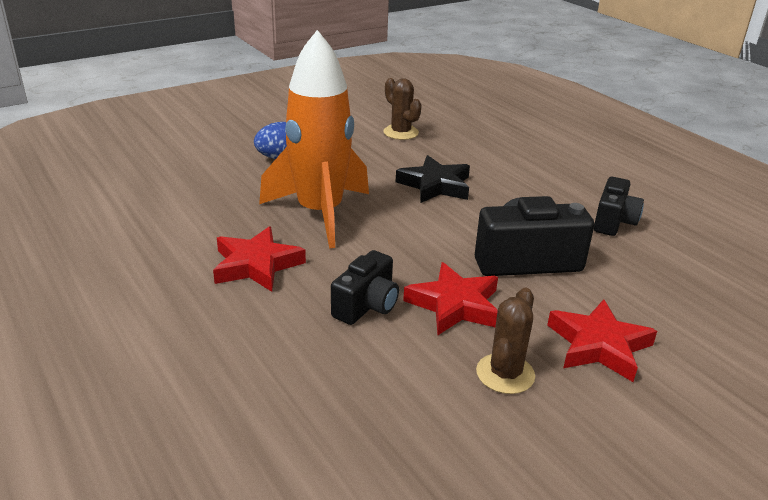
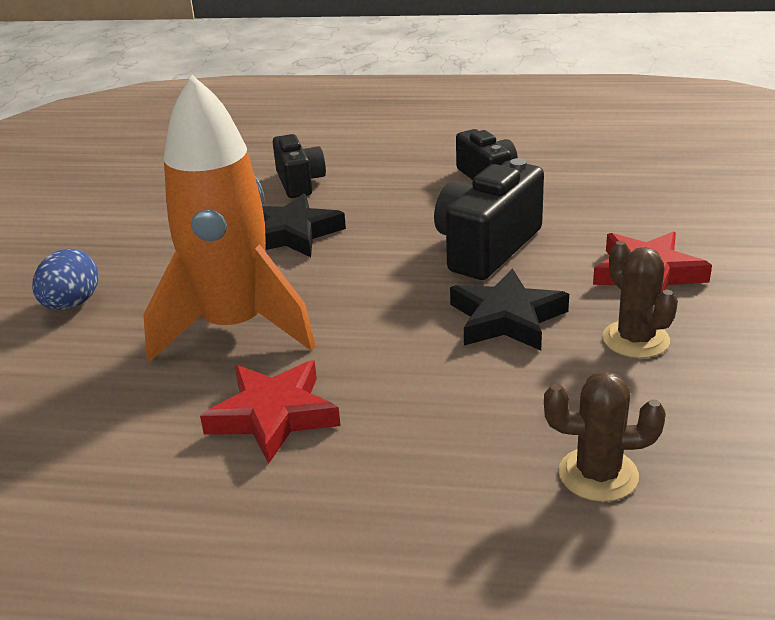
camera: 45 degrees left, 0 degrees up
black camera [331,250,399,325] -> black camera moved to [273,134,326,198]
brown cactus [383,78,422,140] -> brown cactus moved to [544,371,666,502]
red star [403,262,498,335] -> black star [450,268,569,350]

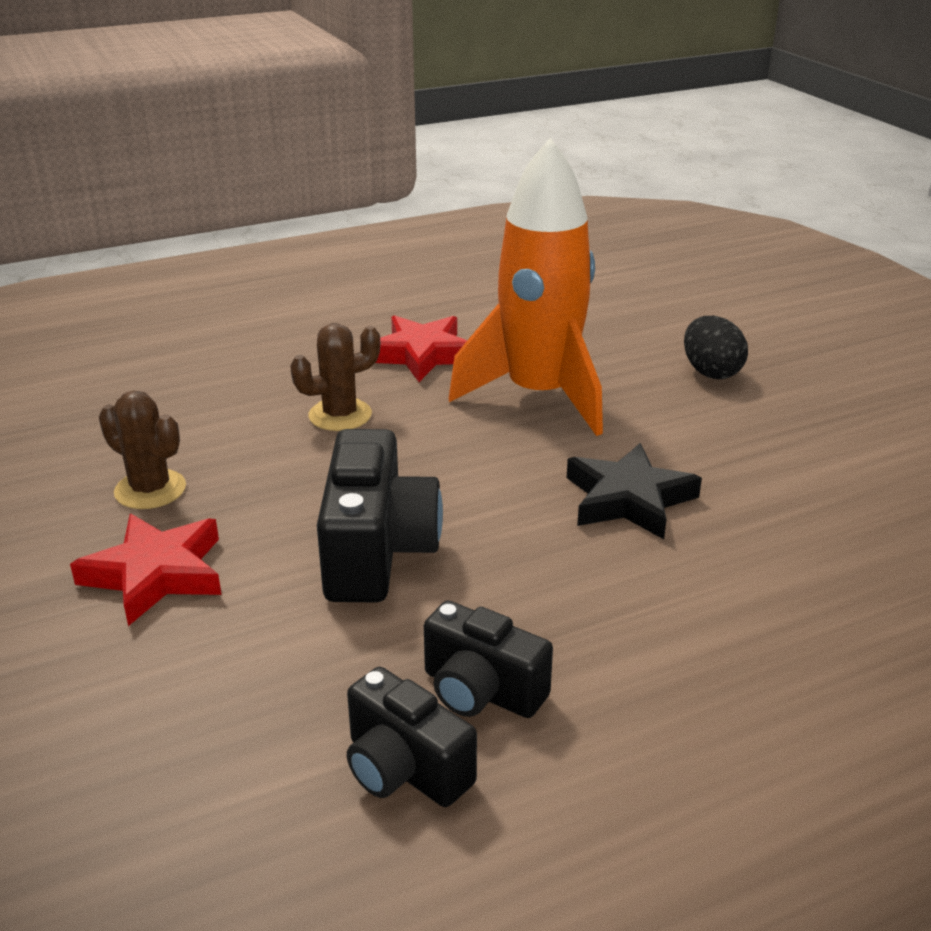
camera: 145 degrees right, 0 degrees up
blue egg [32,249,99,310] -> black egg [684,316,748,379]
black camera [273,134,326,198] -> black camera moved to [347,667,477,807]
black star [450,268,569,350] -> none
brown cactus [544,371,666,502] -> brown cactus moved to [290,323,380,431]

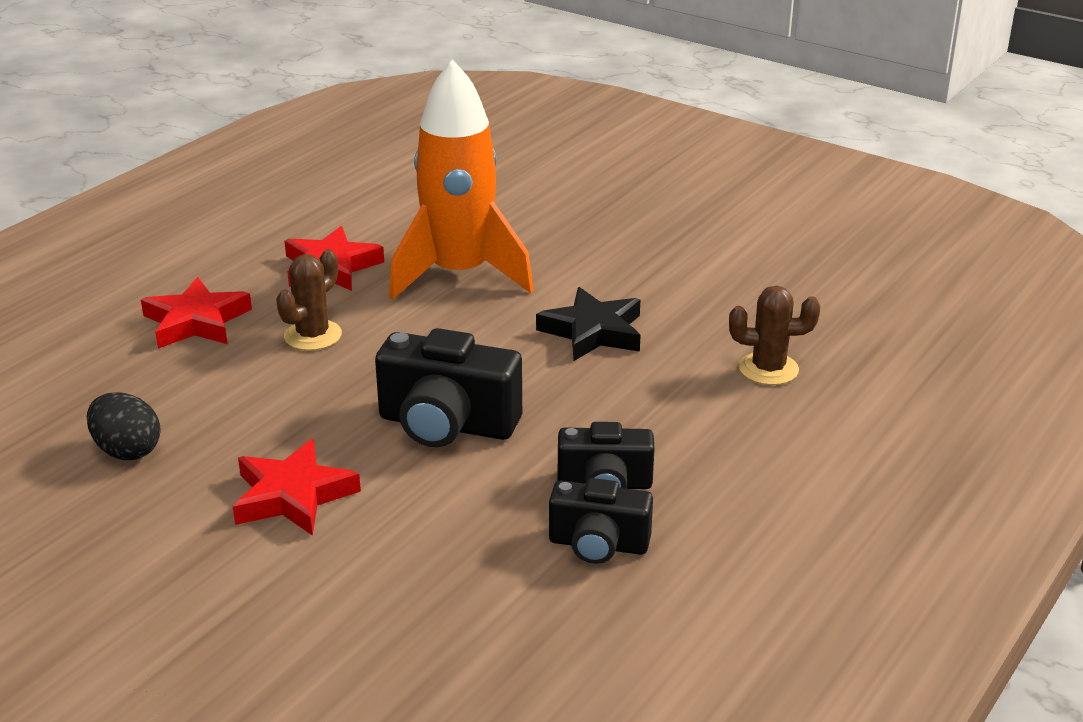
camera: 30 degrees left, 0 degrees up
brown cactus [99,391,186,509] -> brown cactus moved to [729,286,820,385]
black camera [317,429,443,602] -> black camera turned 135 degrees clockwise [375,328,522,447]
black egg [684,316,748,379] -> black egg moved to [87,392,161,460]
none -> red star [141,277,252,348]

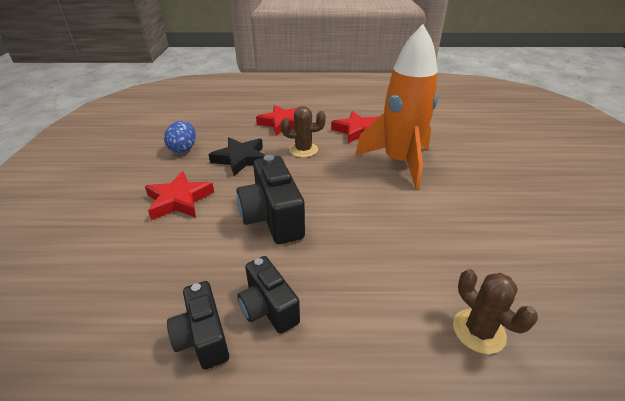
camera: 55 degrees right, 5 degrees up
black egg [87,392,161,460] -> blue egg [164,121,196,153]
black star [536,287,641,361] -> black star moved to [208,137,266,176]

